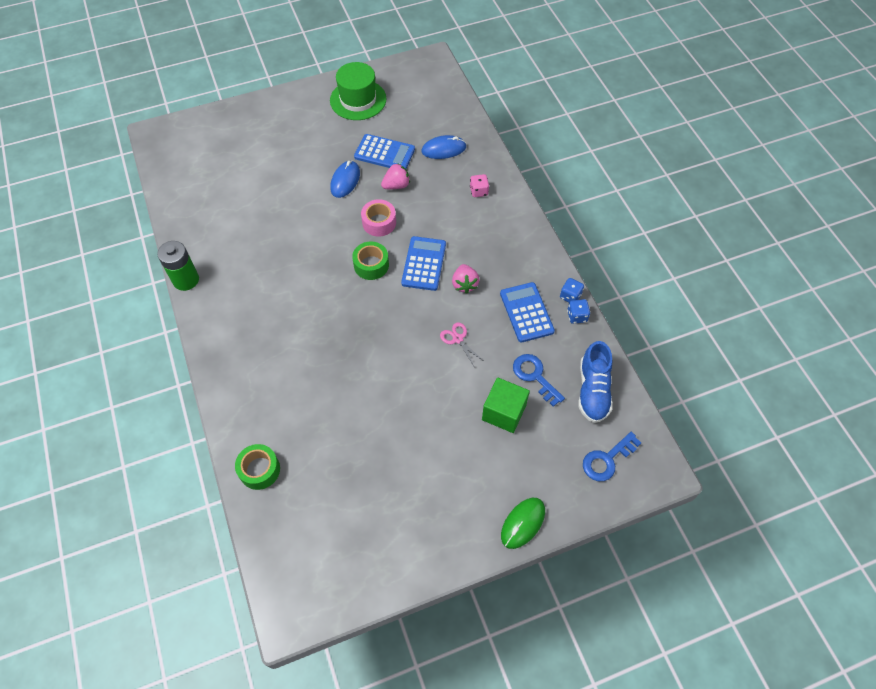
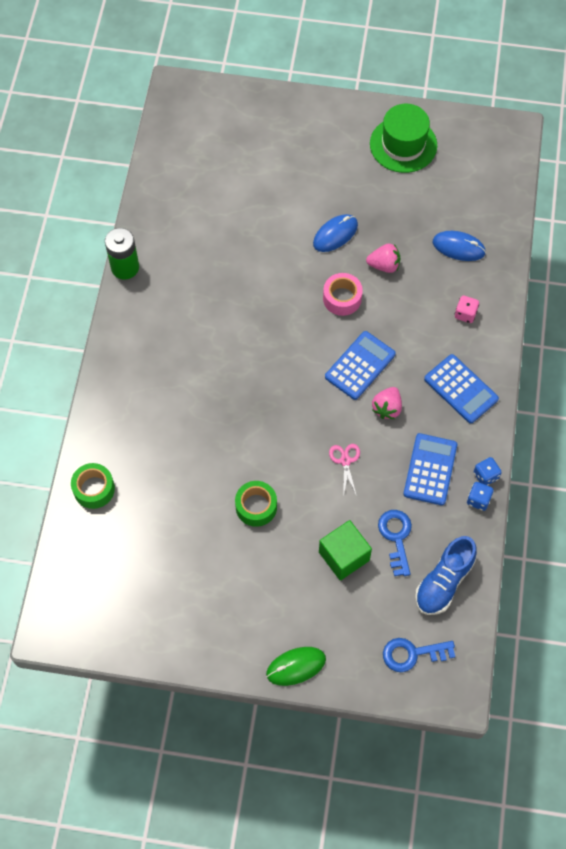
camera: 30 degrees right, 5 degrees up
green tape [352,241,389,280] -> green tape moved to [235,481,277,527]
blue calculator [354,134,415,169] -> blue calculator moved to [424,354,499,423]

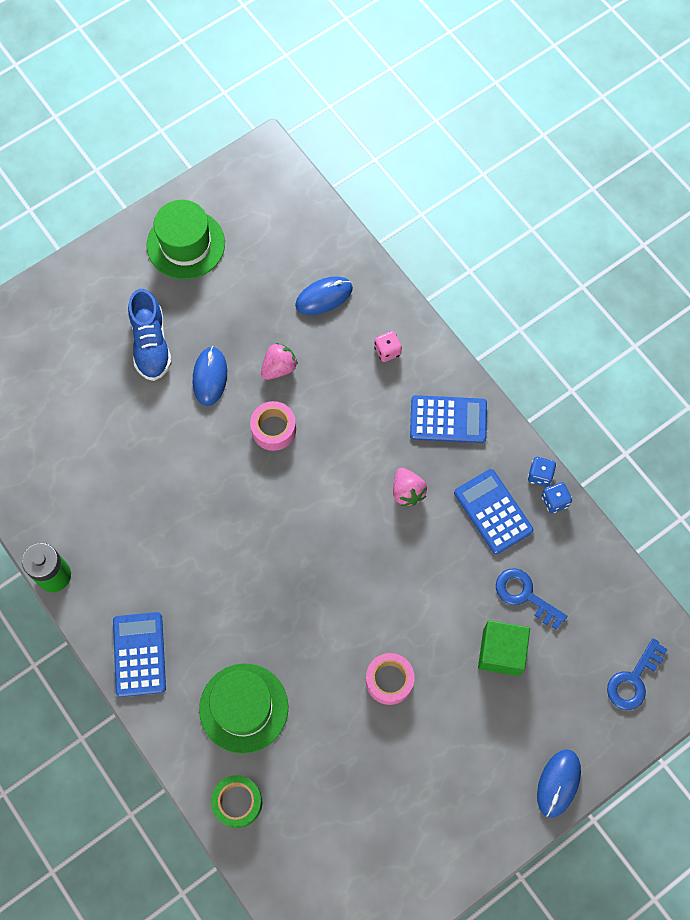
camera: 45 degrees left, 5 degrees up
green tape [235,481,277,527] -> pink tape [366,653,415,705]
green mouse [266,647,326,686] -> blue mouse [537,749,581,818]
blue calculator [325,331,396,400] -> blue calculator moved to [113,612,166,697]
pink scissors [329,444,360,497] -> none
blue shoe [415,536,477,615] -> blue shoe moved to [128,289,172,381]
none -> green hat [199,663,288,754]

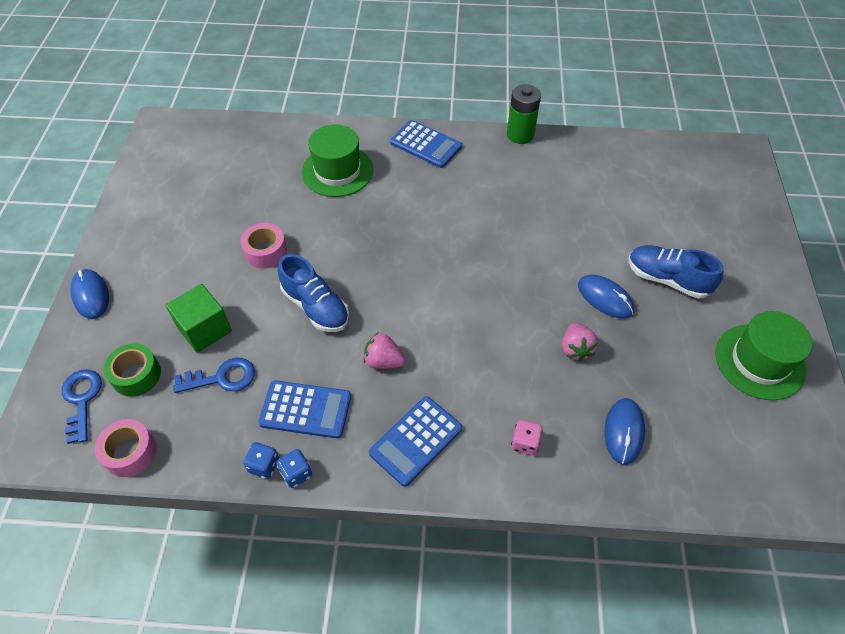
camera: 130 degrees right, 15 degrees down
green tape [211,775,262,828] -> green tape moved to [103,343,161,397]
pink tape [250,401,296,451] -> pink tape moved to [95,419,157,477]
none -> blue shoe [278,254,349,332]

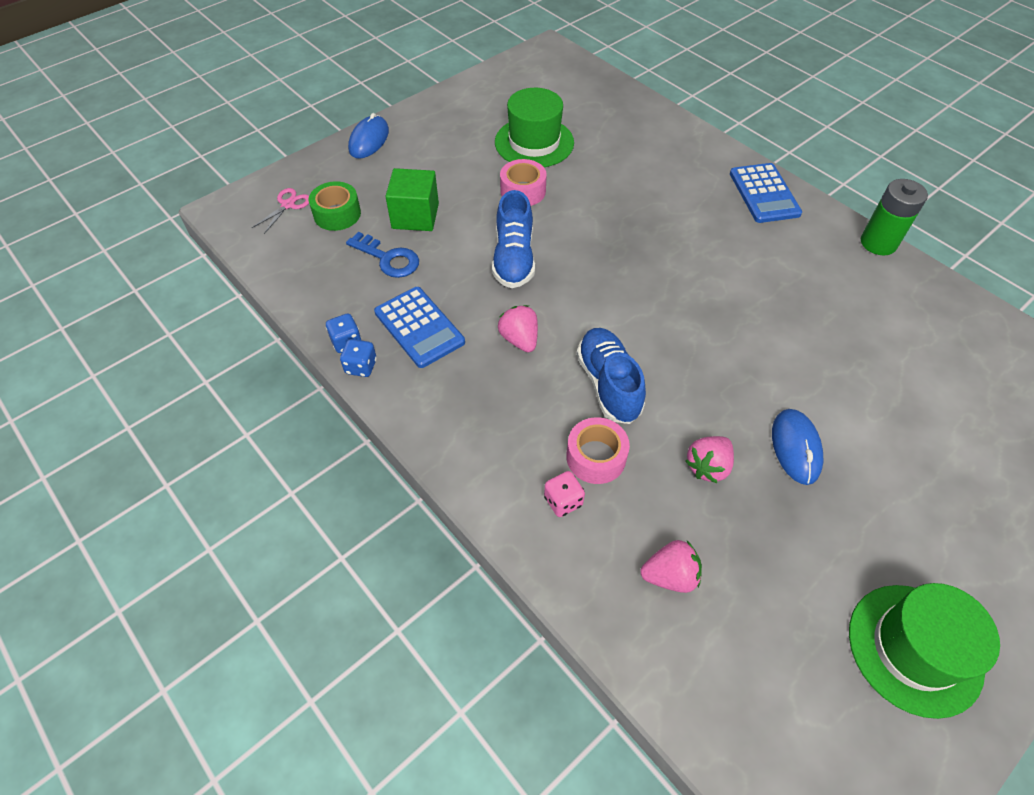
camera: 45 degrees right, 0 degrees up
blue key [62,369,102,444] -> pink scissors [252,188,309,234]
pink tape [95,419,157,477] -> pink tape moved to [566,417,630,484]
green hat [302,124,373,197] -> green hat moved to [495,88,574,167]
blue calculator [369,396,462,487] -> none
blue mouse [605,398,645,465] -> pink strawberry [640,540,702,593]
blue shoe [628,245,724,299] -> blue shoe moved to [577,328,646,424]

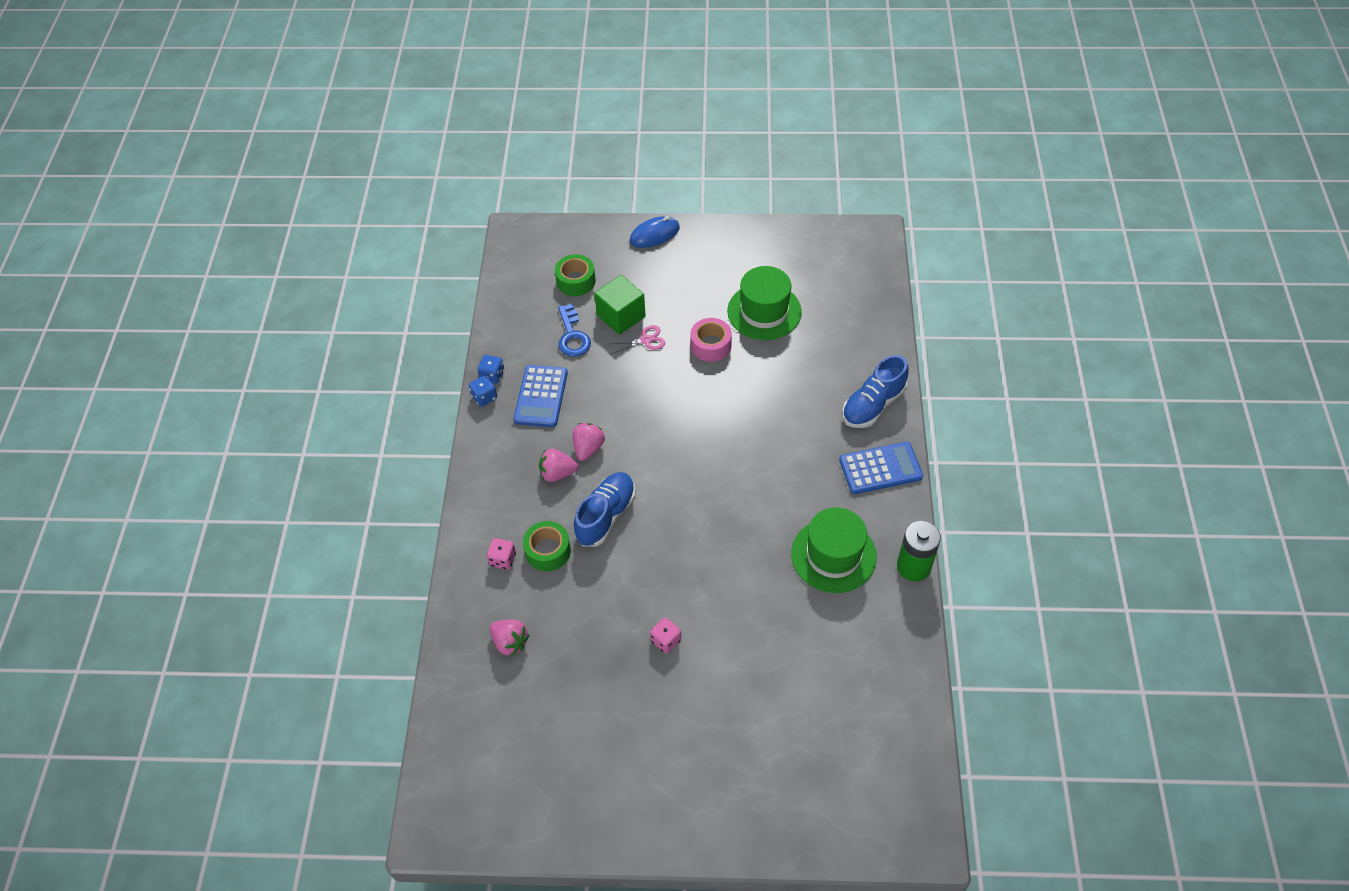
camera: 45 degrees right, 0 degrees up
pink scissors [252,188,309,234] -> pink scissors moved to [608,325,665,355]
blue shoe [492,190,535,288] -> blue shoe moved to [842,355,909,428]
pink tape [566,417,630,484] -> green tape [523,521,571,571]
pink strawberry [686,436,734,483] -> pink strawberry moved to [539,449,578,482]
blue calculator [730,163,802,223] -> blue calculator turned 135 degrees counterclockwise [839,442,923,494]
blue mouse [772,409,824,485] -> pink dice [650,618,681,653]
green hat [849,583,1000,719] -> green hat moved to [791,508,877,593]

